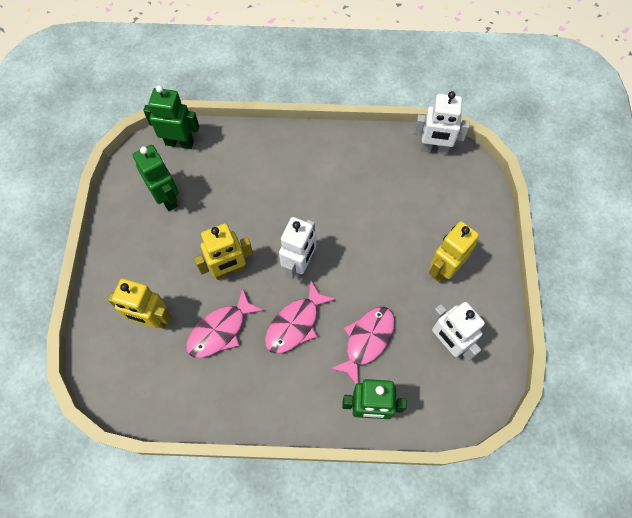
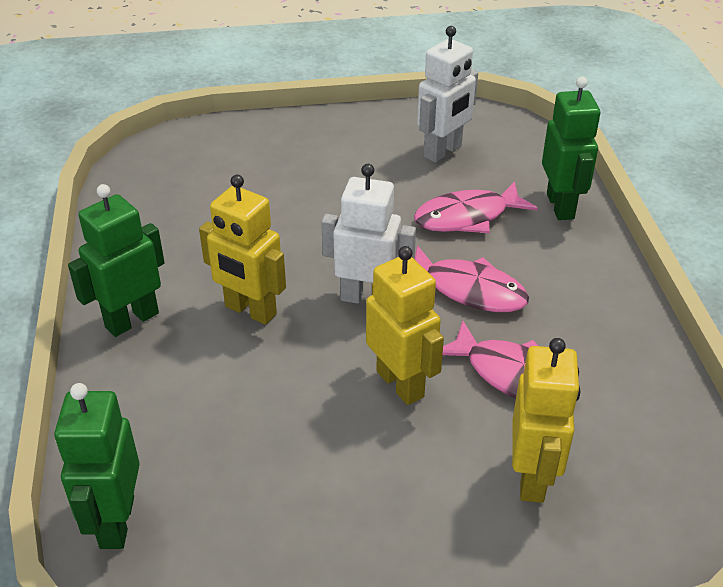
camera: 100 degrees left, 25 degrees down
green robot [133,145,179,211] -> green robot moved to [68,184,165,337]
pink fish [330,307,395,384] -> pink fish turned 45 degrees counterclockwise [414,181,538,233]
white robot [414,91,470,155] -> none
yellow robot [429,221,479,283] -> yellow robot moved to [199,175,286,325]

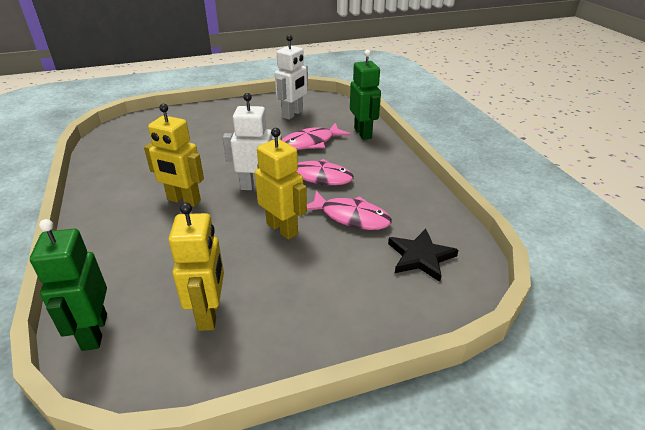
camera: 10 degrees left, 5 degrees down
green robot [68,184,165,337] -> none
yellow robot [512,338,580,503] -> yellow robot moved to [168,202,224,331]
none -> black star [388,229,458,282]

